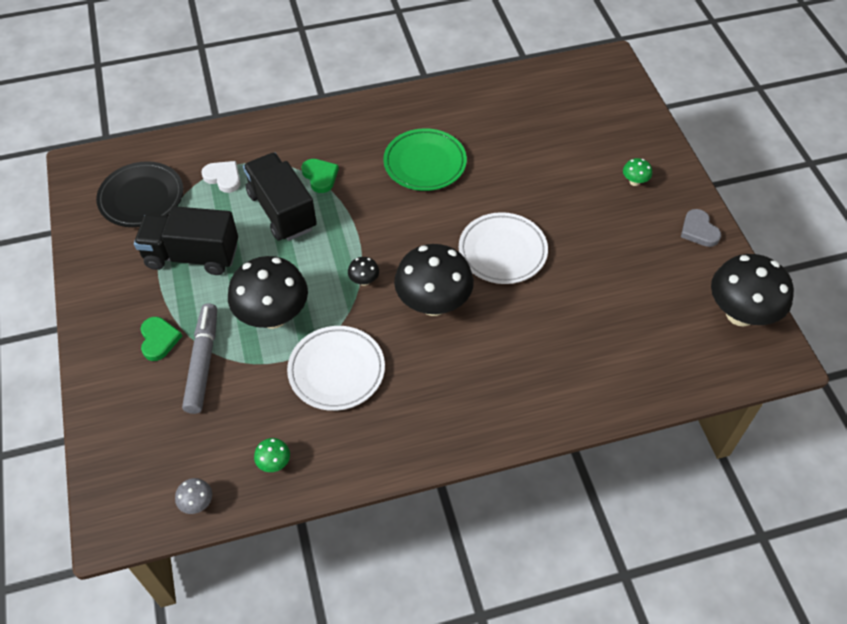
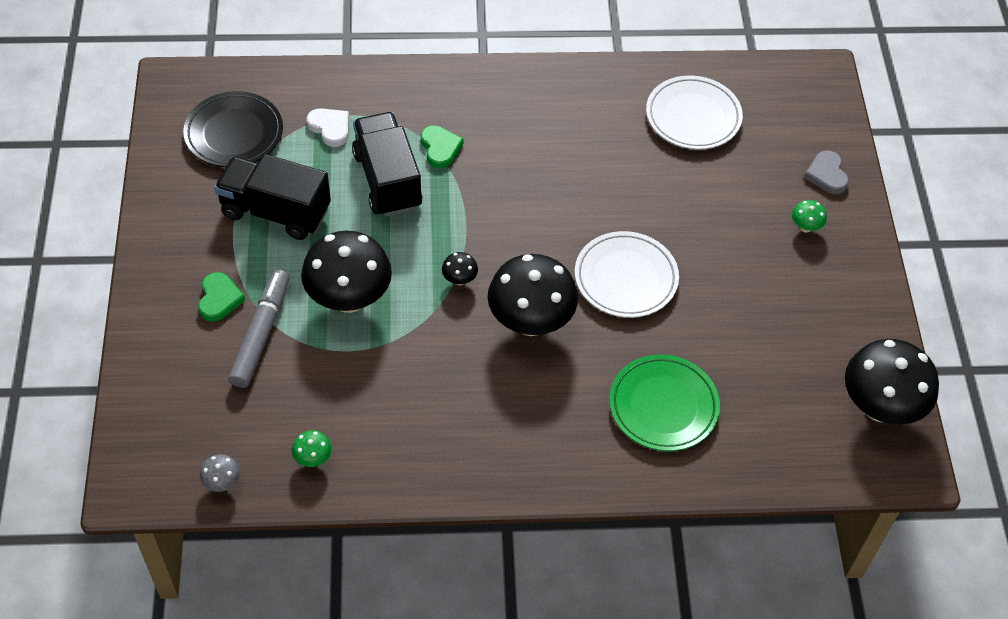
camera: 10 degrees right, 0 degrees up
white plate [287,326,385,411] -> white plate moved to [646,75,743,150]
green plate [383,128,467,191] -> green plate moved to [609,354,720,451]
grey heart [681,209,721,247] -> grey heart moved to [804,150,849,194]

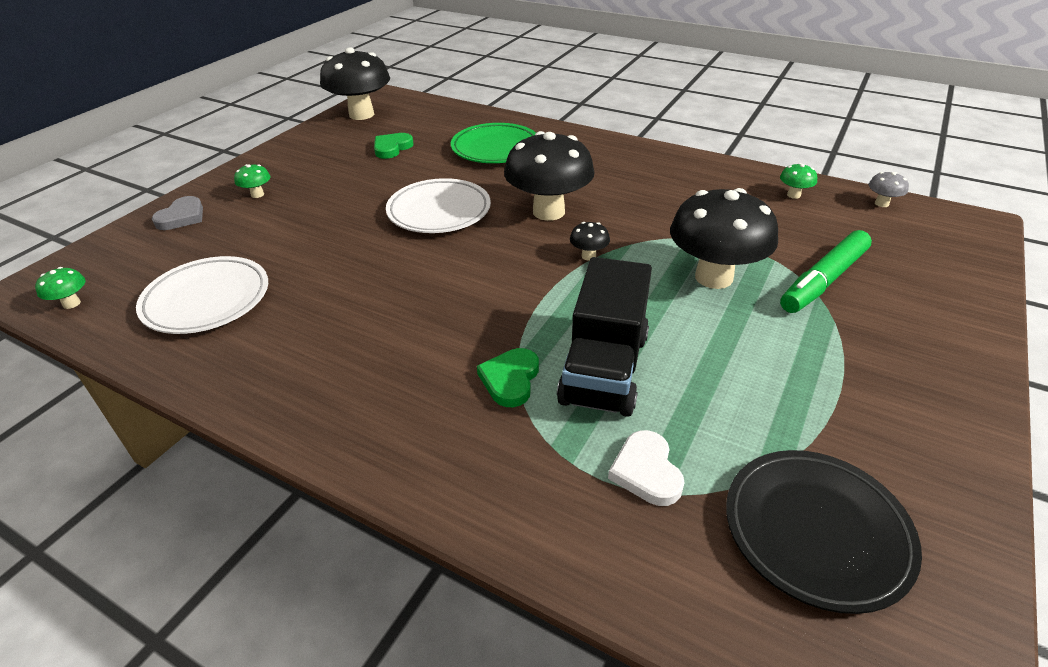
camera: 145 degrees left, 15 degrees down
green heart [198,272,245,322] -> green heart moved to [374,133,414,159]
black truck [214,154,331,240] -> none
grey marker [228,270,289,388] -> green marker [780,230,872,313]
none -> green mushroom [35,267,85,309]

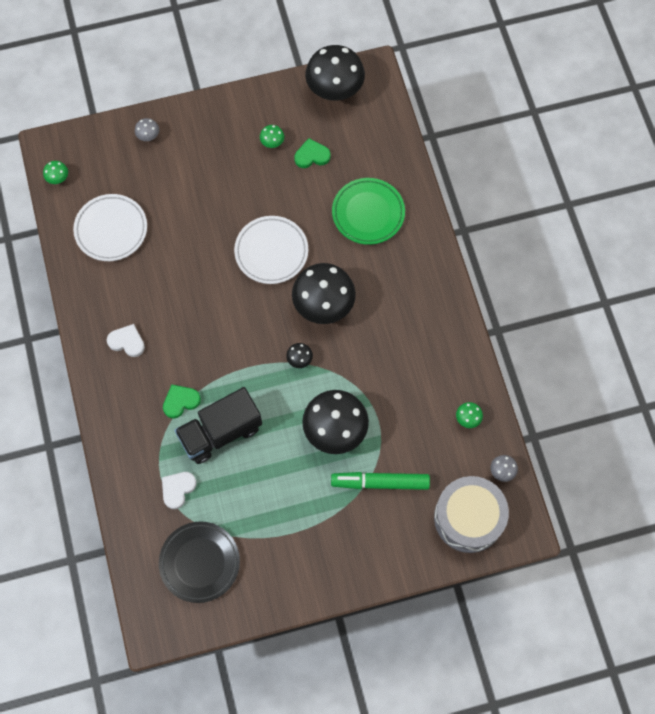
camera: 45 degrees right, 30 degrees up
grey heart [152,196,203,230] -> grey mushroom [135,118,159,141]
green mushroom [234,164,270,198] -> green mushroom moved to [260,125,284,148]
none -> white heart [107,324,145,357]
none -> grey drum [434,476,509,553]

